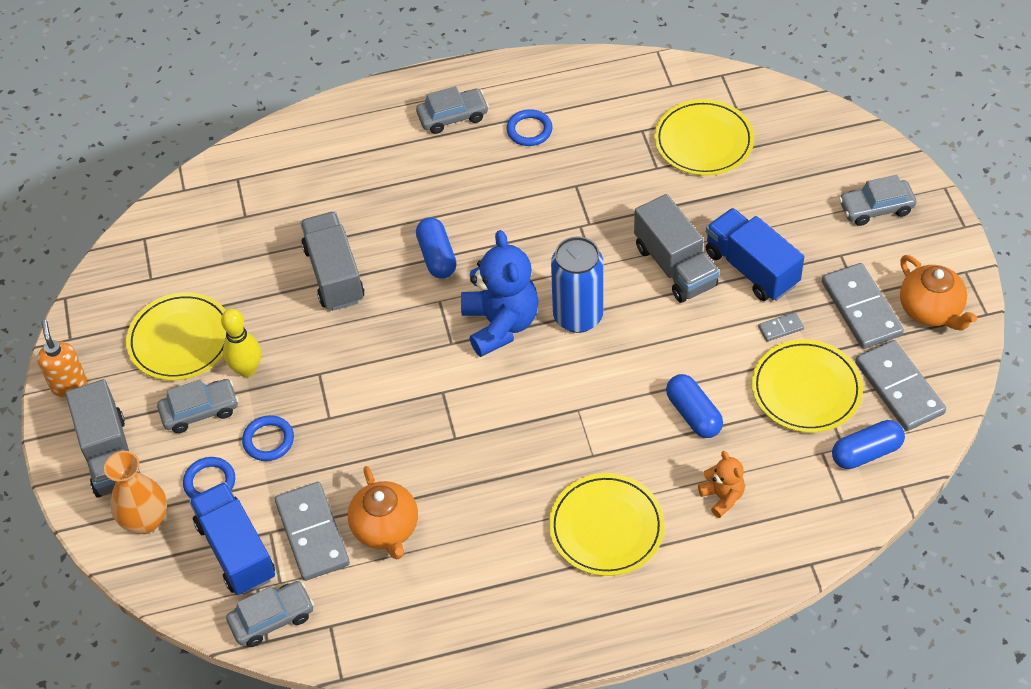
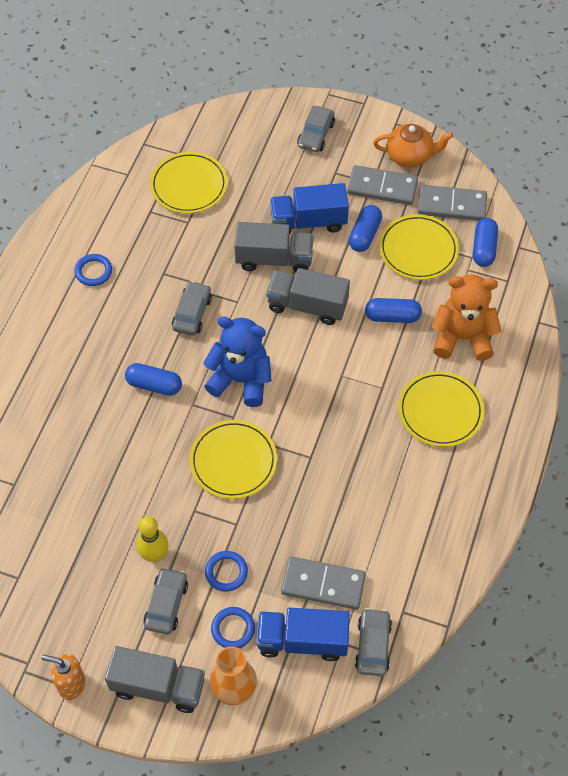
camera: 60 degrees left, 5 degrees up
yellow plate [126,292,227,381] -> yellow plate moved to [189,420,277,499]
grey truck [300,212,365,310] -> grey truck moved to [266,268,350,325]
orange teapot [348,466,418,559] -> none
grey car [416,86,489,134] -> grey car moved to [172,281,212,335]
blue can [551,236,604,333] -> none
orange teddy bear [698,451,745,518] -> orange teddy bear [431,274,502,361], size x1.96
grey domino [758,312,804,341] -> blue capsule [349,205,382,252]

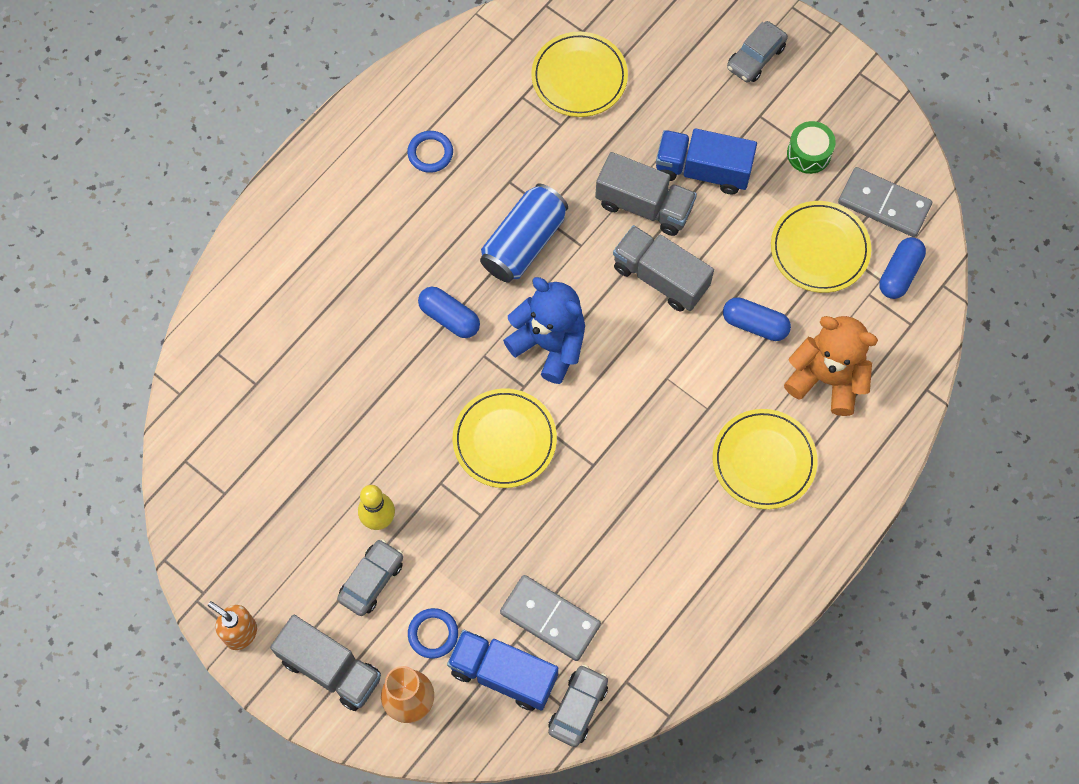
camera: 20 degrees right, 10 degrees up
grey car [172,281,212,335] -> blue can [480,184,568,282]
blue ring [205,551,248,592] -> none
grey domino [347,165,418,205] -> green drum [787,121,836,174]
blue capsule [349,205,382,252] -> none
orange teapot [373,124,453,168] -> none

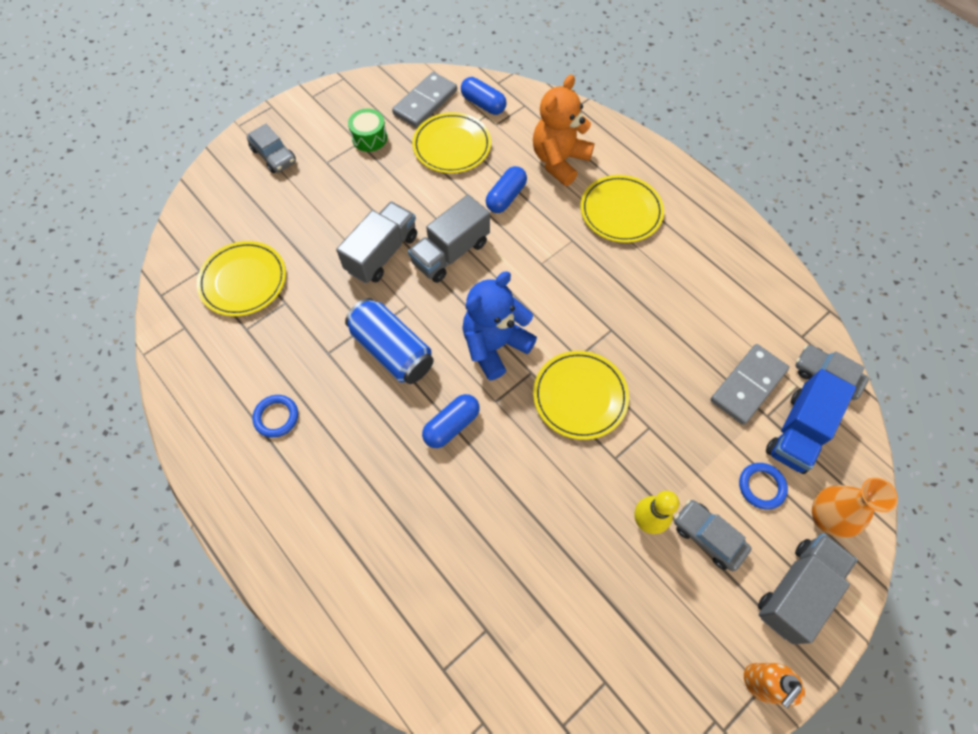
camera: 80 degrees left, 5 degrees down
blue truck [656,129,757,195] -> none

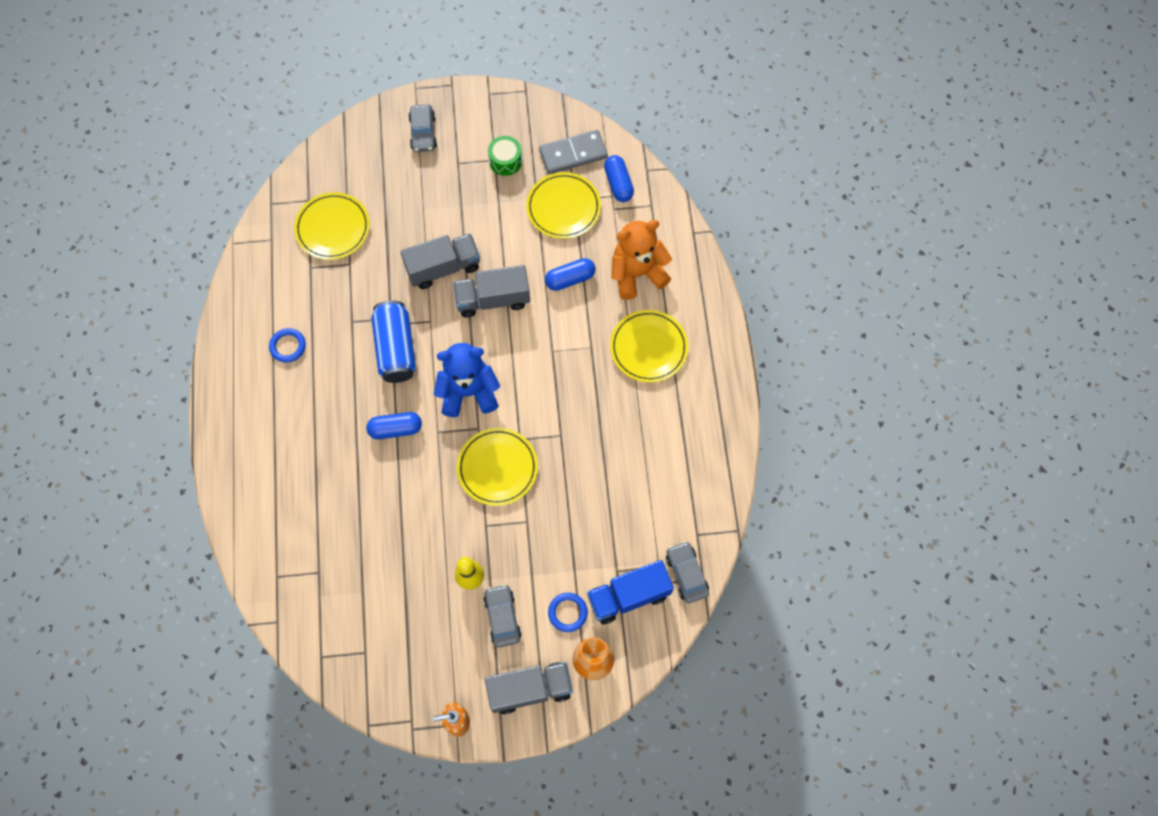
camera: 35 degrees right, 5 degrees up
grey domino [710,344,789,425] -> none

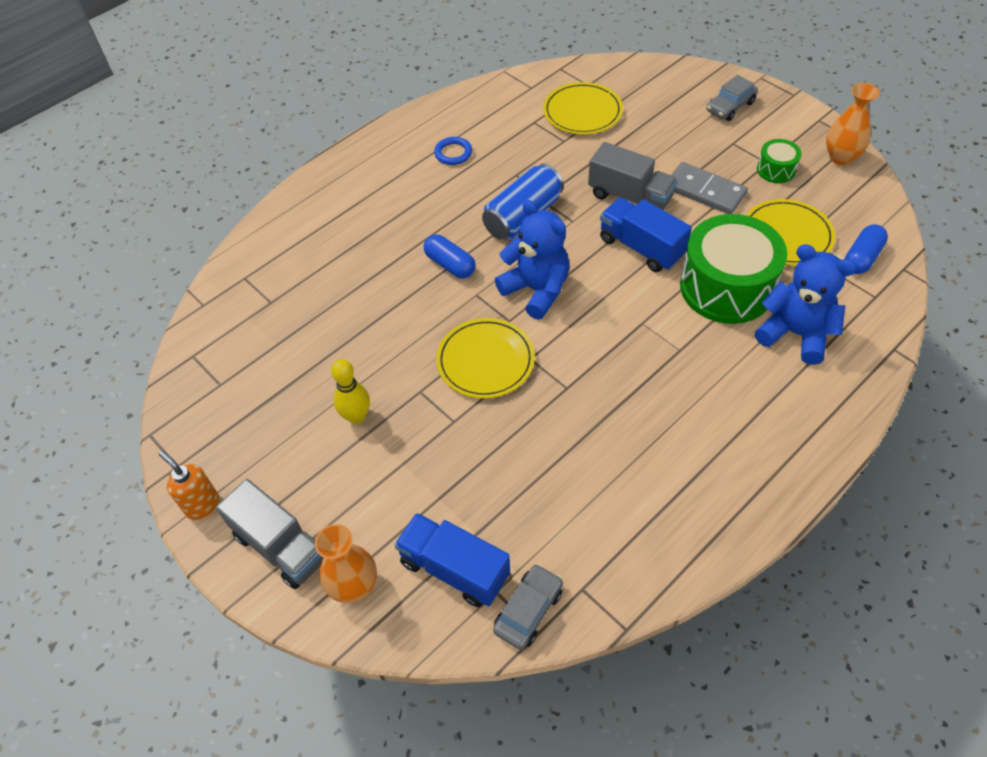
camera: 55 degrees right, 15 degrees down
grey truck [453,265,530,318] -> blue truck [600,197,692,272]
grey car [484,584,521,648] -> none
grey domino [539,130,608,174] -> grey domino moved to [671,162,748,214]
blue capsule [545,258,595,291] -> green drum [680,214,787,324]
blue ring [548,593,588,632] -> none
yellow plate [610,310,688,383] -> none
orange teddy bear [612,220,672,300] -> blue teddy bear [755,244,857,365]
none -> orange vase [826,83,880,165]

